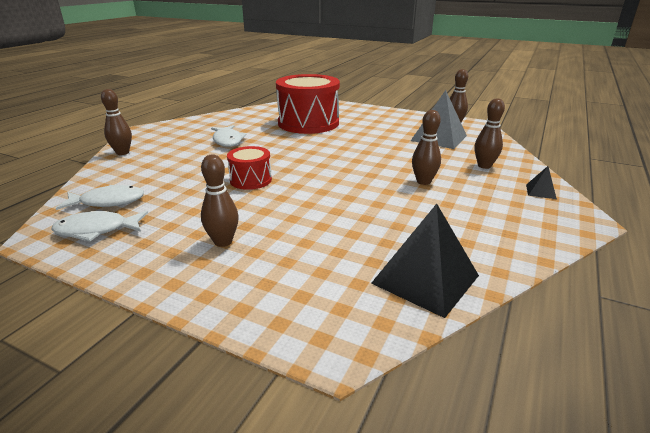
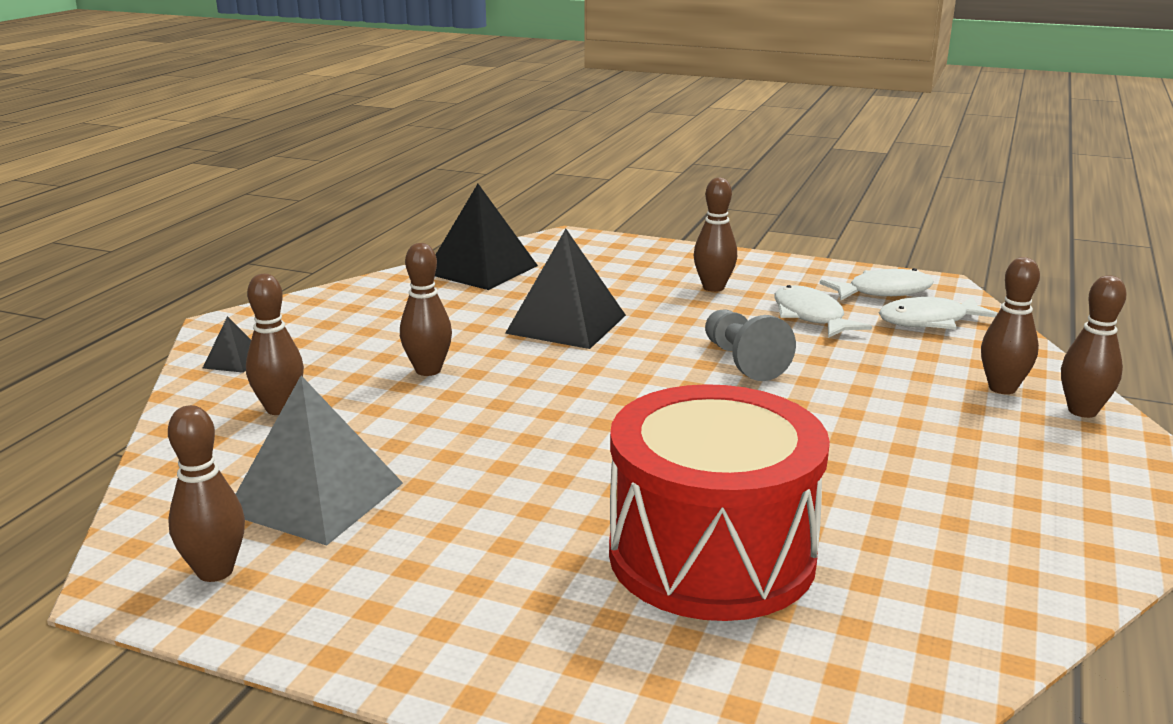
camera: 175 degrees right, 5 degrees down
white fish [211,125,247,147] -> white fish moved to [775,285,872,338]
red drum [227,146,272,190] -> grey pawn [705,309,796,381]
none -> black pyramid [505,229,626,349]
none -> brown bowling pin [981,257,1040,394]

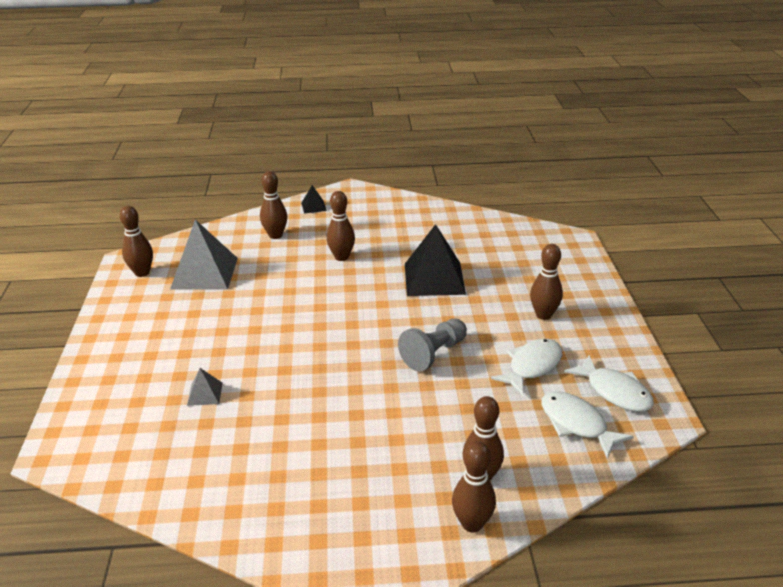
camera: 65 degrees right, 10 degrees up
black pyramid [435,184,538,290] -> none
red drum [609,384,830,621] -> grey pyramid [187,368,223,406]

